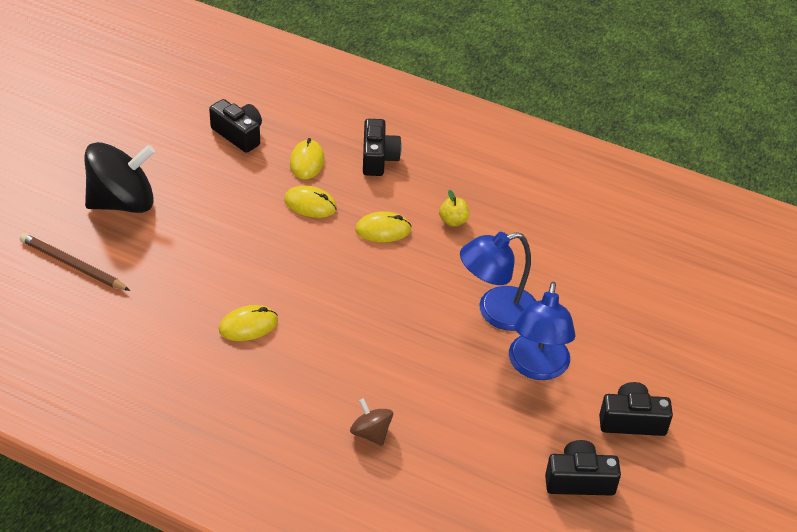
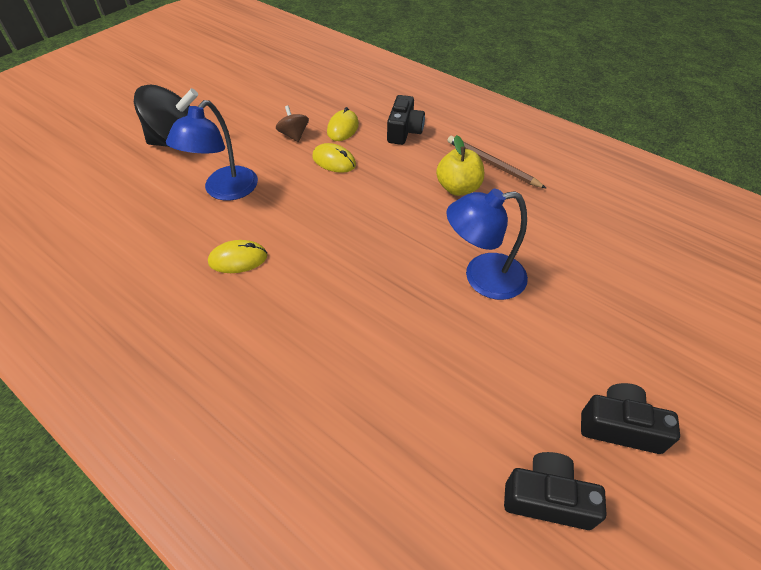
camera: 15 degrees right, 5 degrees up
brown pencil [20,233,130,291] -> brown pencil moved to [447,136,546,188]
black camera [209,99,262,153] -> none
brown spinning top [350,398,393,446] -> brown spinning top moved to [276,106,309,142]
yellow mouse [355,211,412,242] -> none
yellow apple [439,190,470,227] -> yellow apple [436,135,484,196], size x1.66
blue lamp [509,282,576,380] -> blue lamp moved to [166,100,258,201]

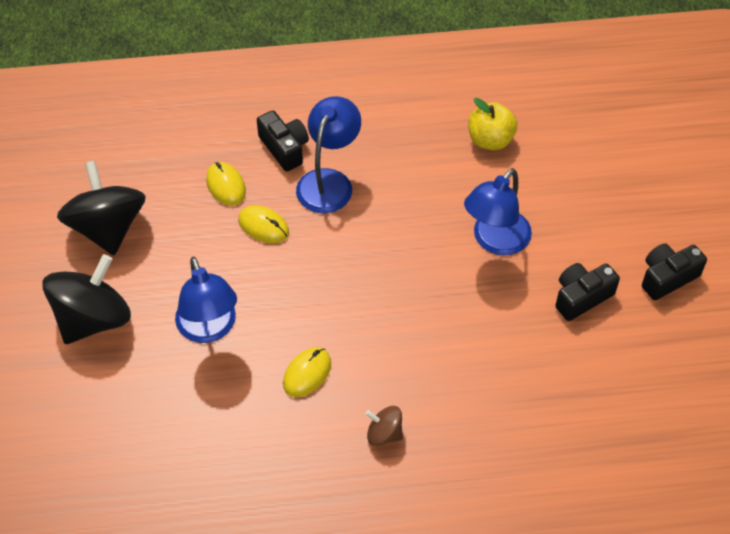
camera: 45 degrees left, 5 degrees up
brown spinning top [276,106,309,142] -> brown spinning top moved to [366,406,403,446]
yellow mouse [312,143,356,173] -> yellow mouse turned 45 degrees clockwise [238,205,289,243]
yellow apple [436,135,484,196] -> yellow apple moved to [468,98,517,150]
brown pencil [447,136,546,188] -> none
black camera [504,452,606,530] -> black camera moved to [555,263,620,321]
none -> black spinning top [57,160,146,255]
none -> blue lamp [296,96,361,213]

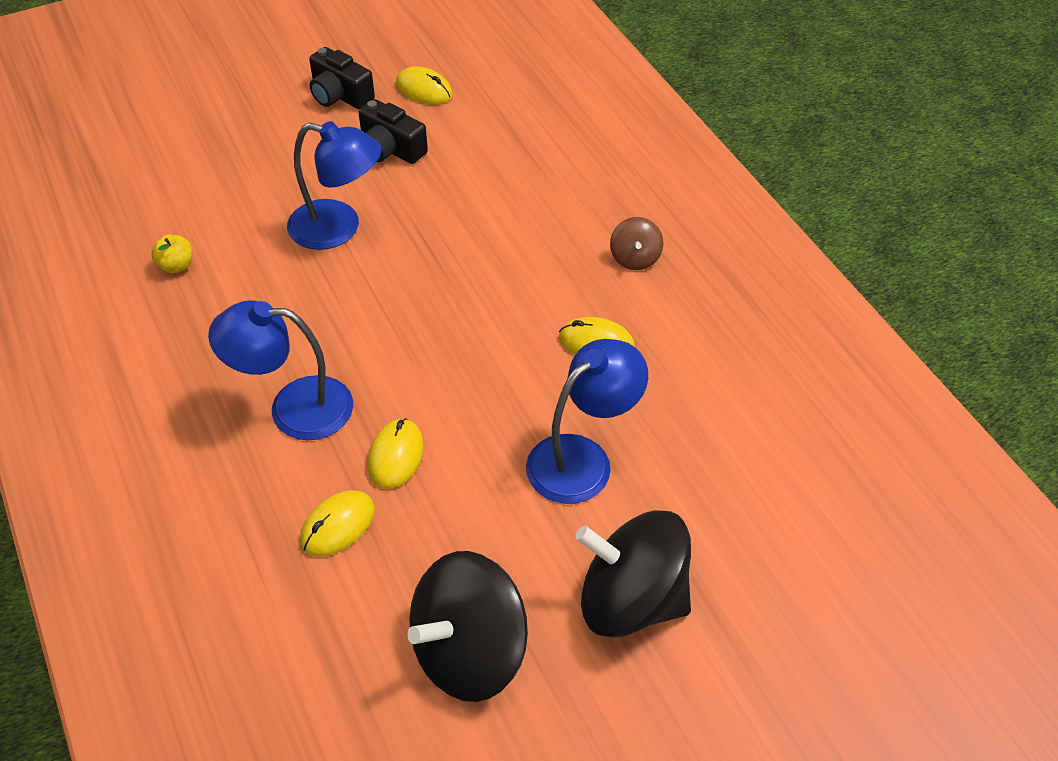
camera: 110 degrees left, 5 degrees down
black camera [257,110,309,171] -> none
yellow apple [468,98,517,150] -> yellow apple [151,234,192,273], size x0.60
none -> yellow mouse [396,67,452,104]

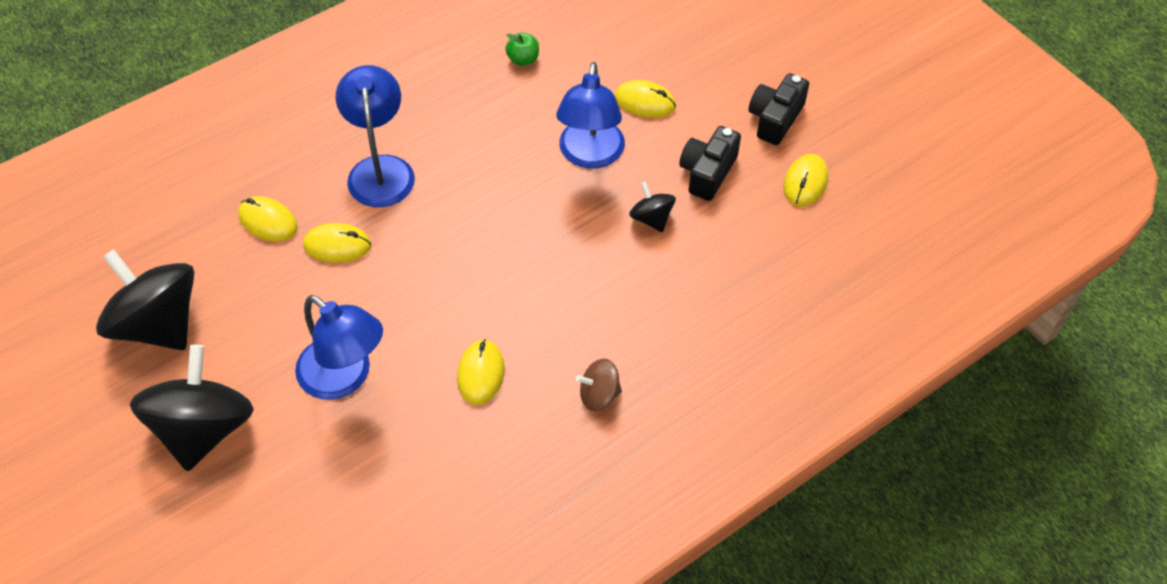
camera: 80 degrees right, 5 degrees up
yellow apple [151,234,192,273] -> green apple [505,33,539,66]
none -> yellow mouse [615,80,676,118]
none -> black spinning top [629,182,676,232]

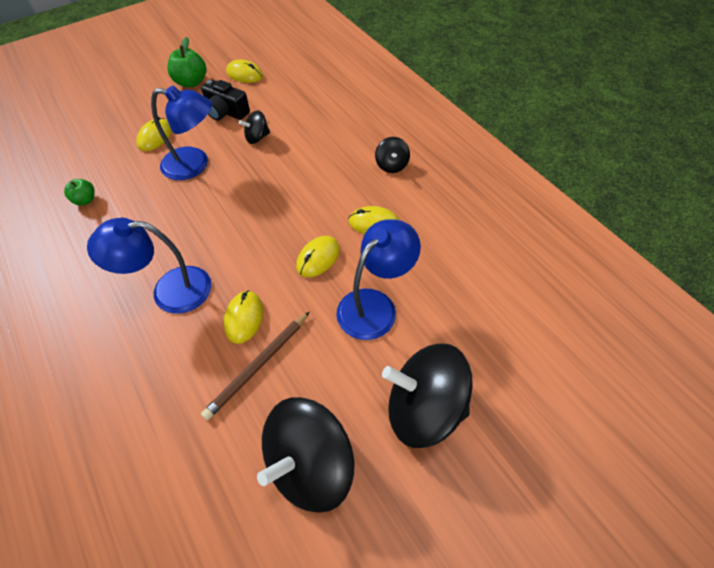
camera: 85 degrees left, 0 degrees up
yellow mouse [238,196,298,242] -> yellow mouse moved to [296,236,340,277]
brown spinning top [576,358,622,411] -> black spinning top [375,137,410,173]
black camera [749,73,809,145] -> green apple [167,37,206,87]
none -> brown pencil [201,312,309,420]

